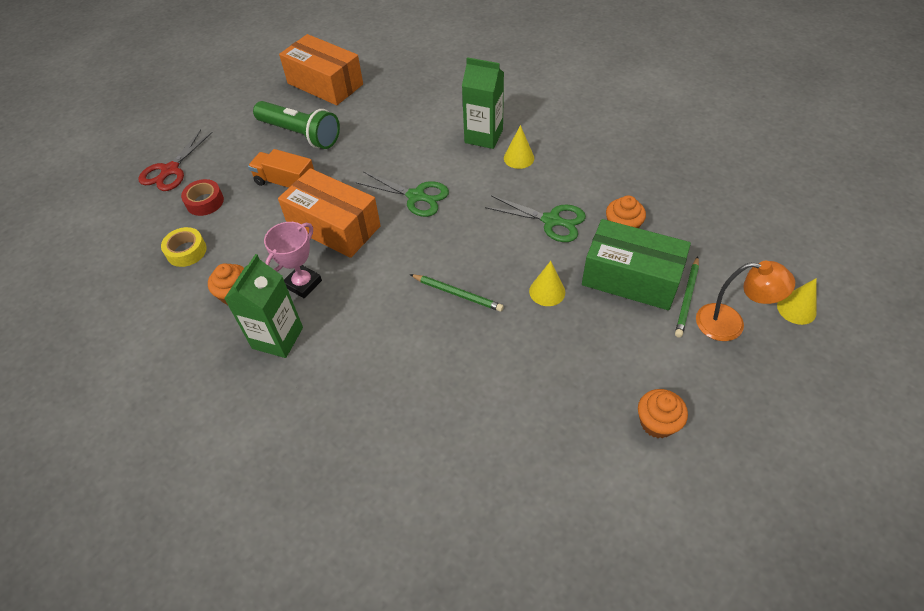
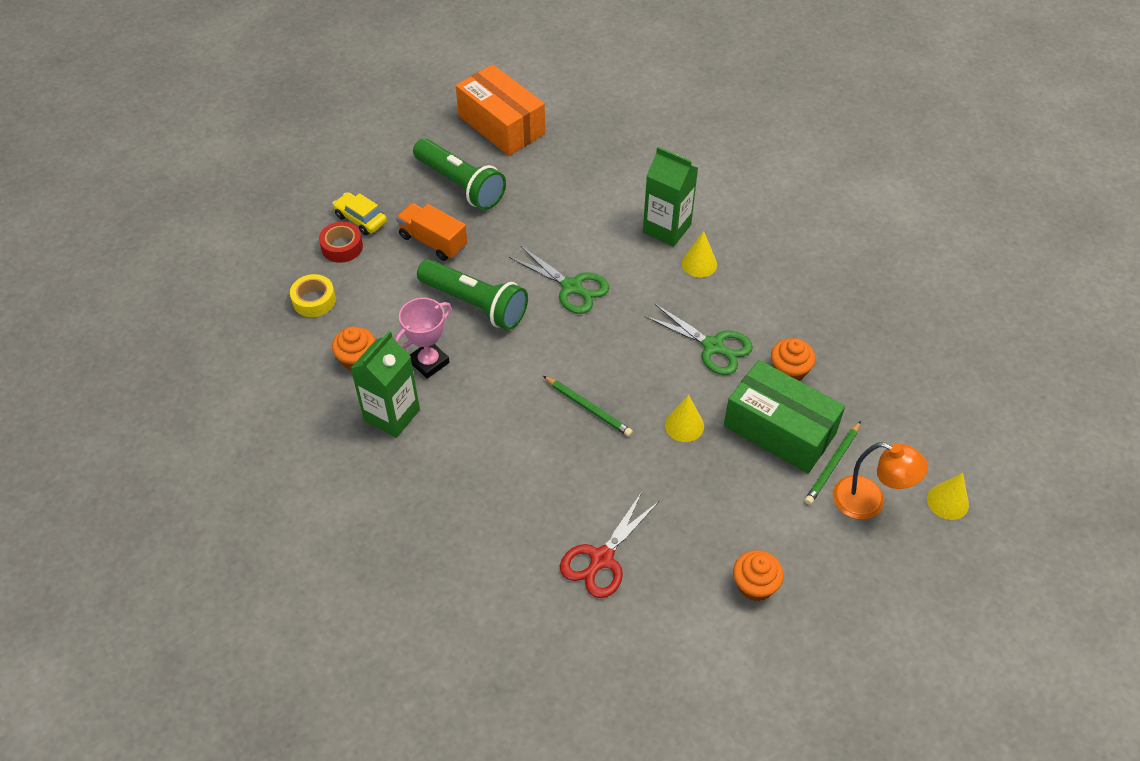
camera: 10 degrees right, 0 degrees up
red scissors [138,130,213,191] -> red scissors moved to [560,492,659,598]
orange box [278,168,381,258] -> green flashlight [417,259,528,330]
none -> yellow car [332,192,387,235]

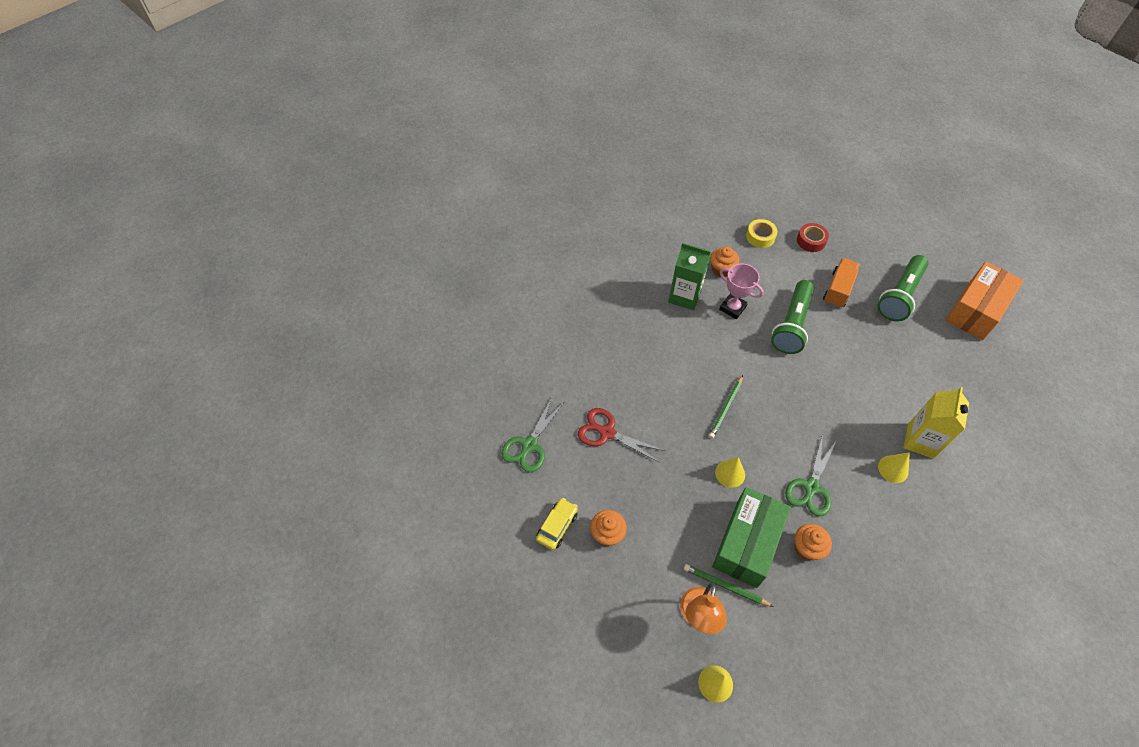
camera: 80 degrees right, 5 degrees up
yellow car [332,192,387,235] -> yellow car moved to [536,498,578,550]
green scissors [509,246,609,314] -> green scissors moved to [501,397,565,472]
green carton [643,147,698,247] -> yellow carton [903,387,969,459]

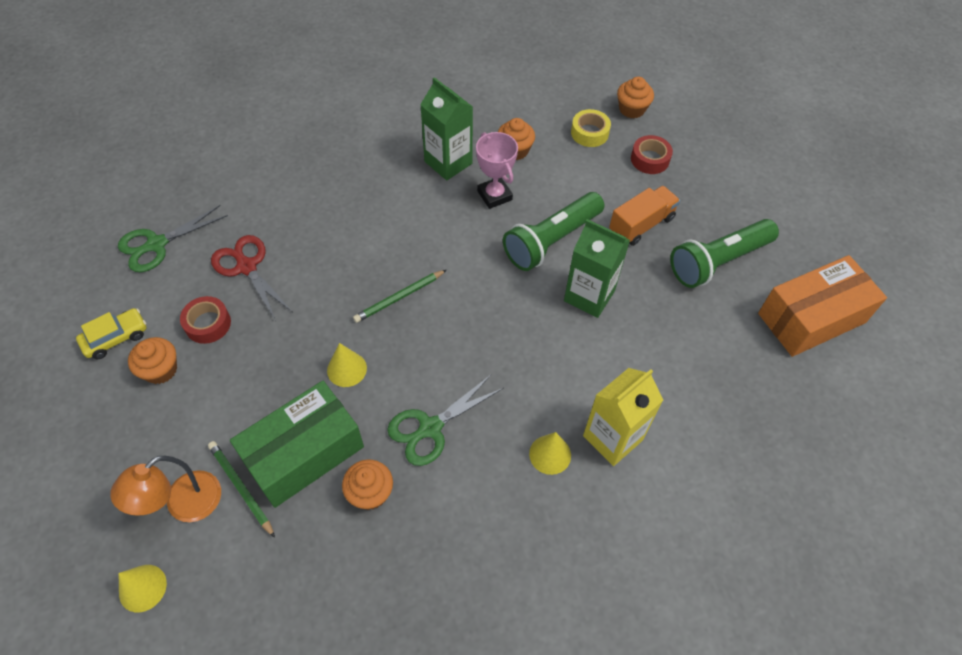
camera: 25 degrees right, 0 degrees up
none -> red tape [180,296,231,344]
none -> green carton [564,219,630,318]
none -> orange cupcake [617,77,654,118]

